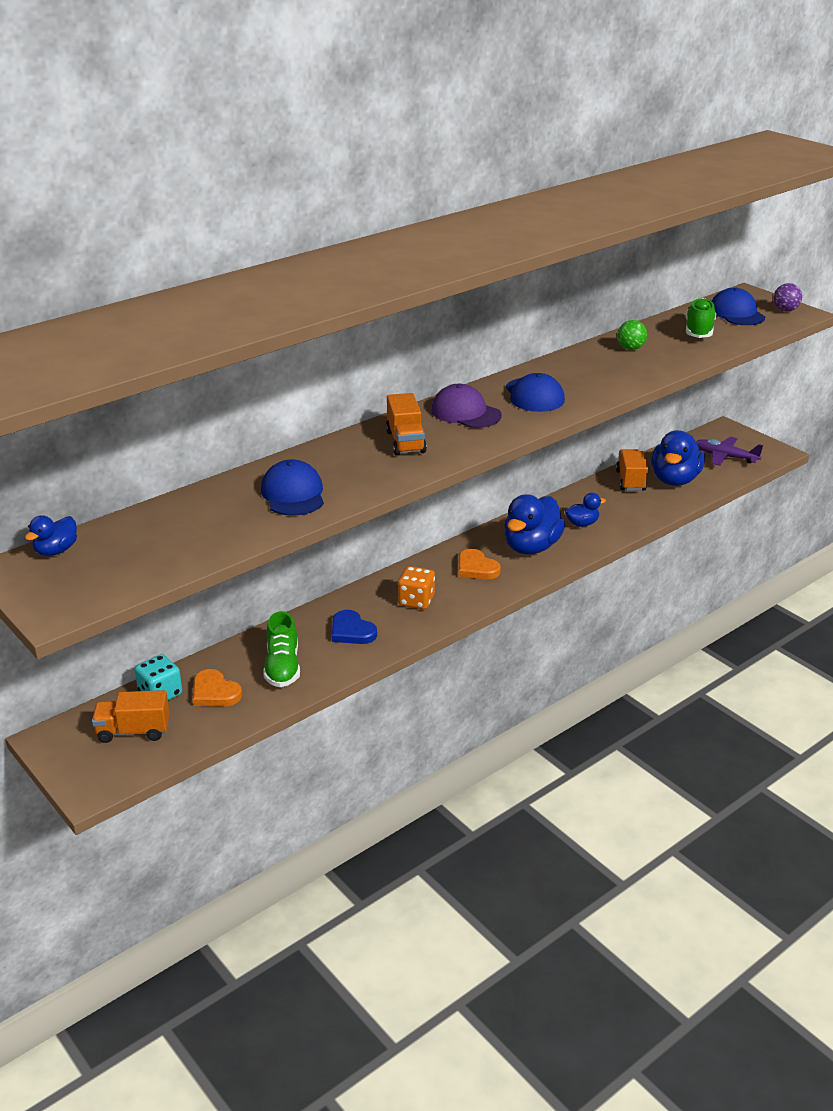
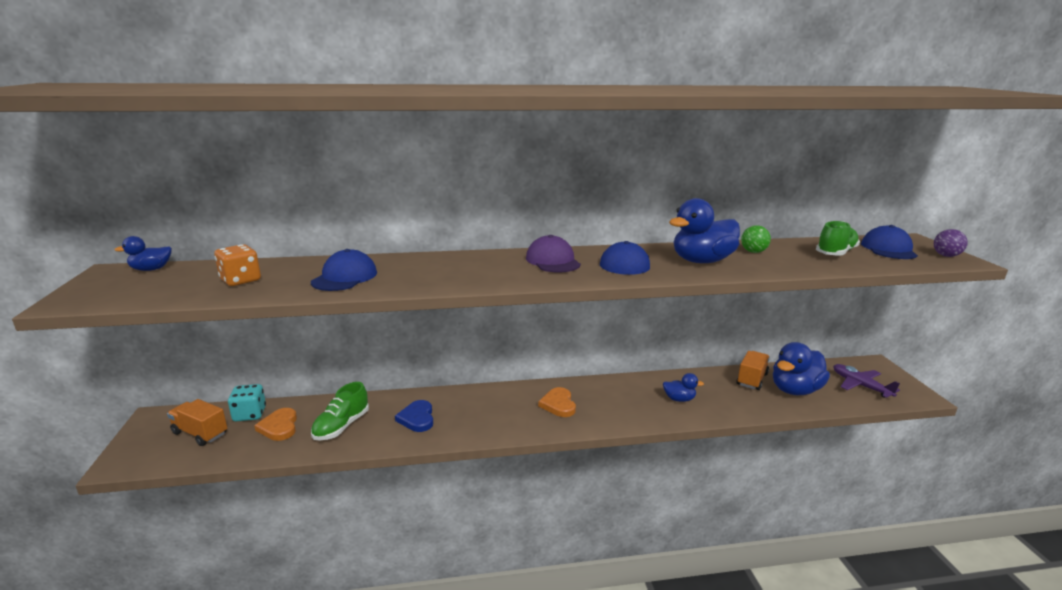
camera: 30 degrees right, 10 degrees down
orange truck [386,393,427,455] -> none
orange dice [398,566,435,609] -> orange dice moved to [214,244,261,286]
blue duck [504,494,565,554] -> blue duck moved to [669,198,740,263]

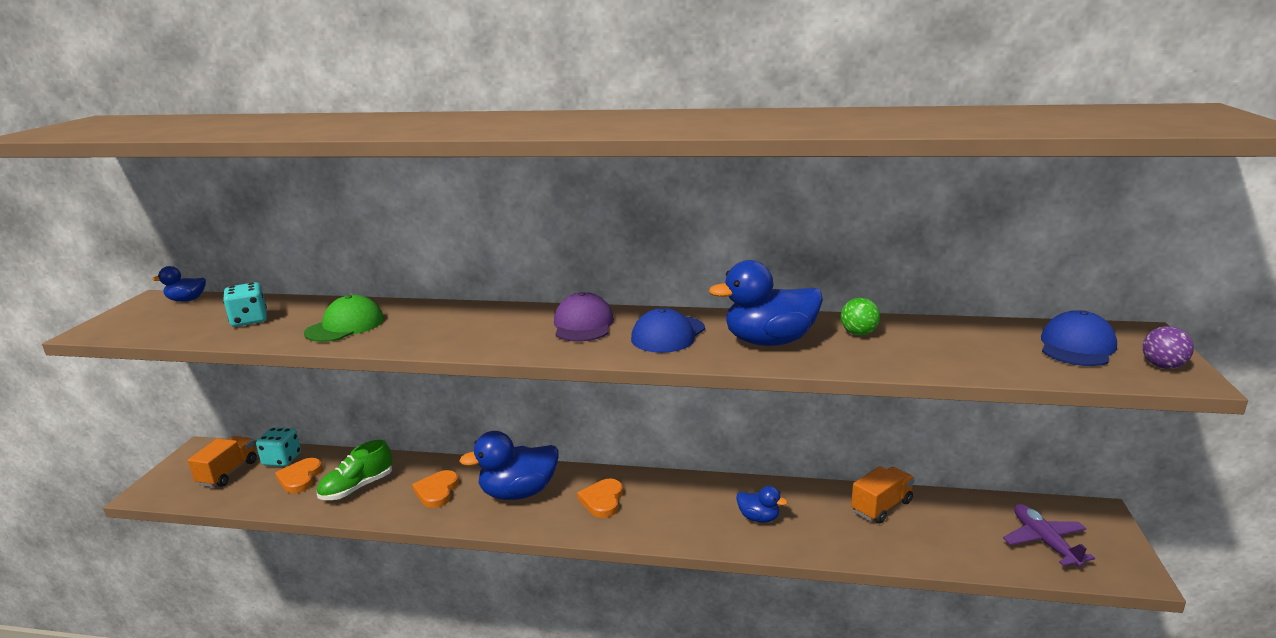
camera: 20 degrees right, 0 degrees up
orange truck [167,399,227,446] -> orange truck turned 60 degrees clockwise [188,436,257,487]
orange dice [214,244,261,286] -> turquoise dice [223,282,267,327]
blue cap [311,249,377,291] -> green cap [304,295,384,342]
blue heart [395,400,433,432] -> orange heart [412,470,459,508]
blue duck [773,342,830,395] -> blue duck moved to [459,431,558,500]
green shoe [816,221,860,256] -> none

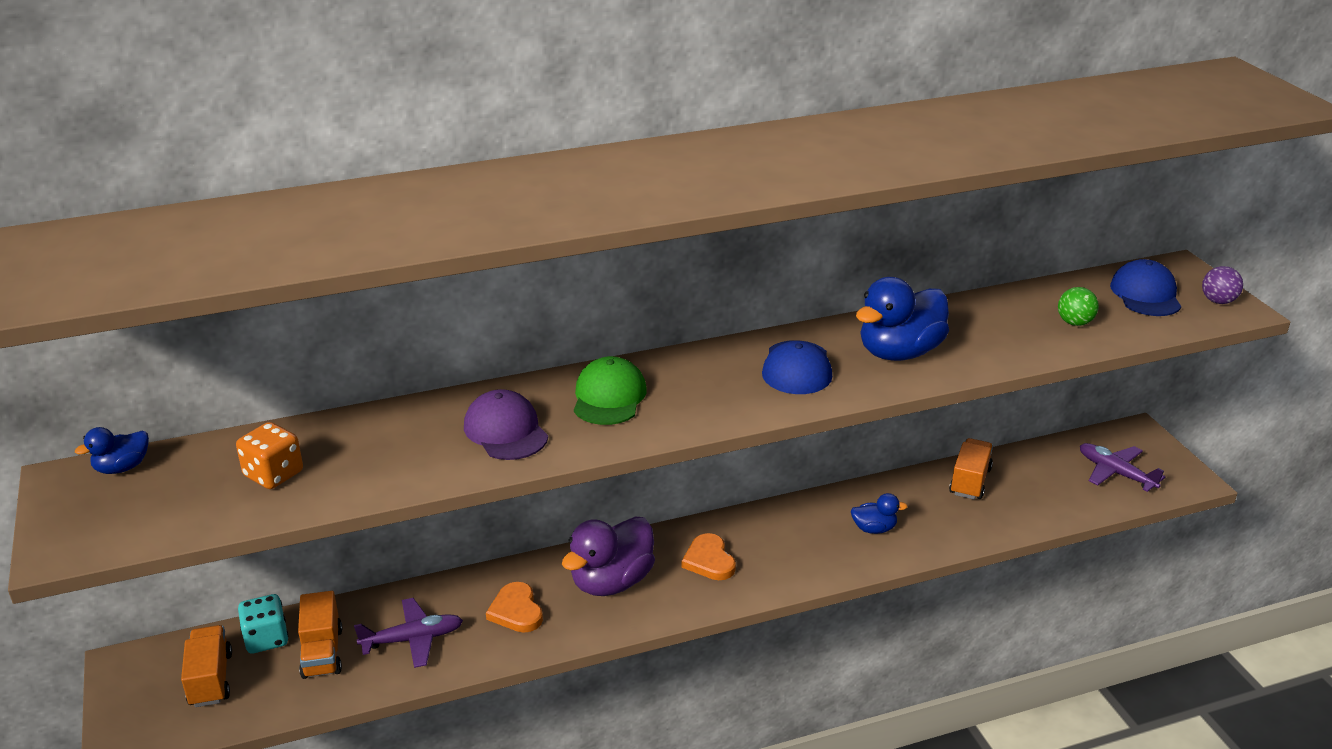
camera: 30 degrees left, 10 degrees up
turquoise dice [223,282,267,327] -> orange dice [236,422,303,489]
orange heart [275,458,323,493] -> orange truck [298,591,342,679]
green cap [304,295,384,342] -> green cap moved to [574,356,647,425]
green shoe [317,440,392,500] -> purple plane [354,598,463,668]
blue duck [459,431,558,500] -> purple duck [562,516,655,596]
purple cap [554,292,614,342] -> purple cap moved to [464,389,548,460]
green ball [841,298,880,336] -> green ball moved to [1058,287,1099,326]

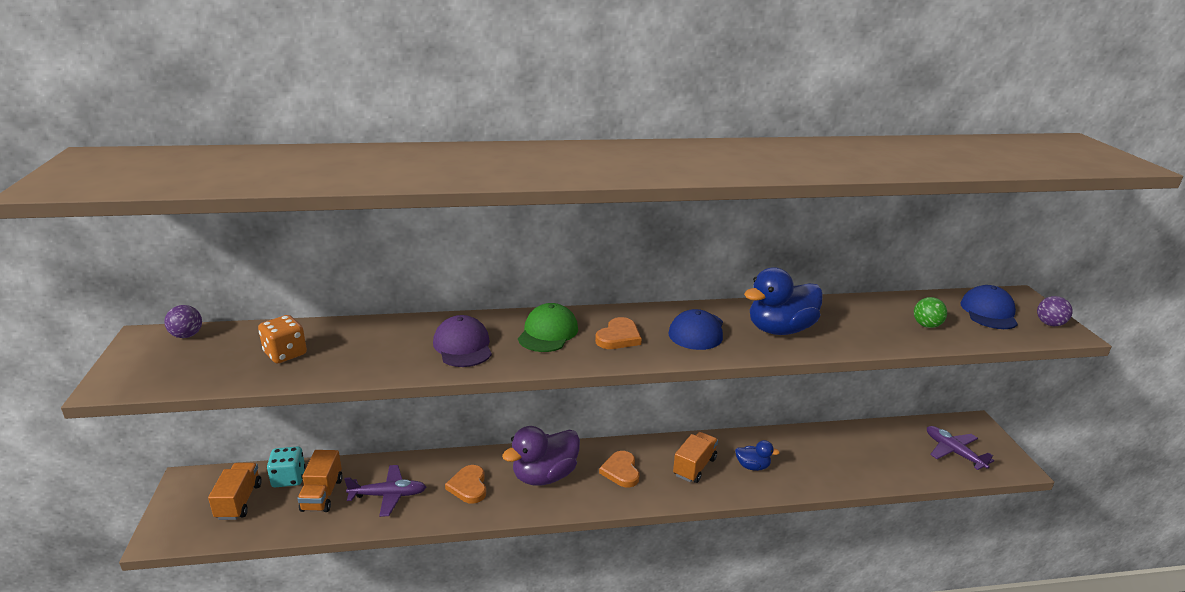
camera: 10 degrees right, 5 degrees down
blue duck [75,427,149,474] -> purple ball [164,305,202,338]
orange truck [949,438,993,499] -> orange truck moved to [673,432,718,483]
none -> orange heart [595,317,642,349]

